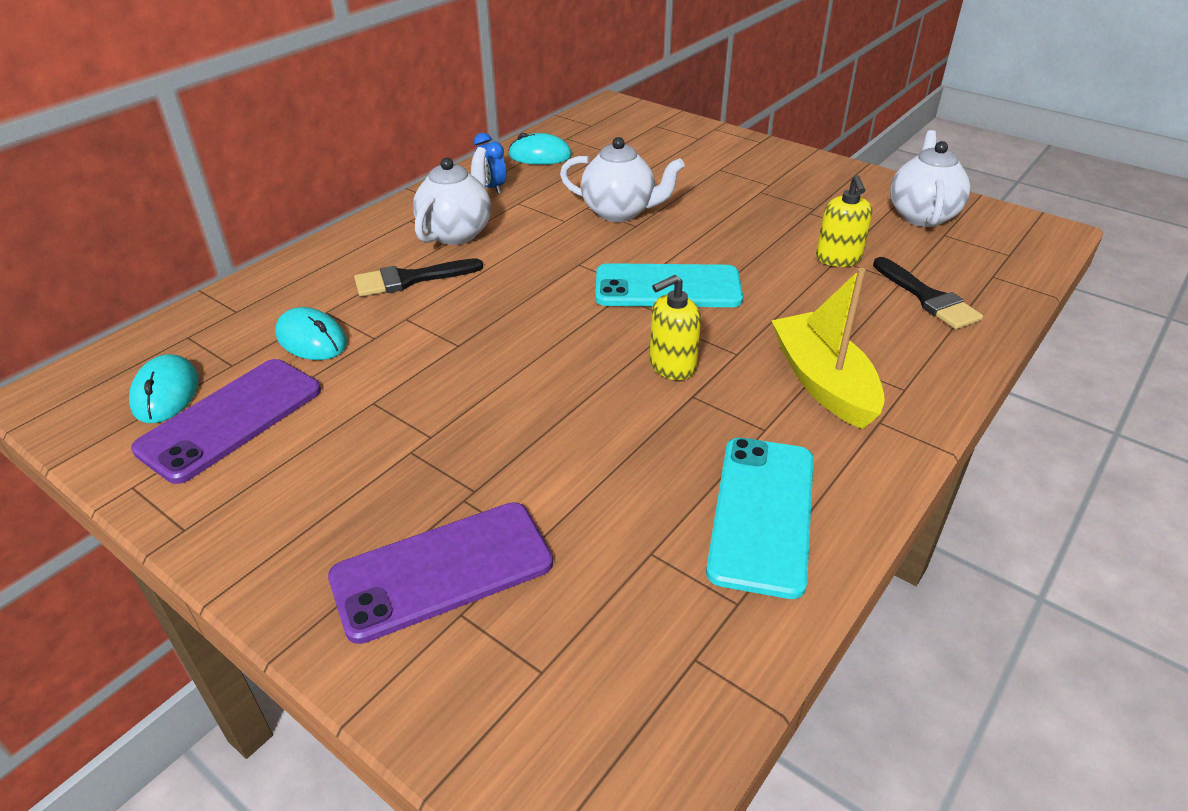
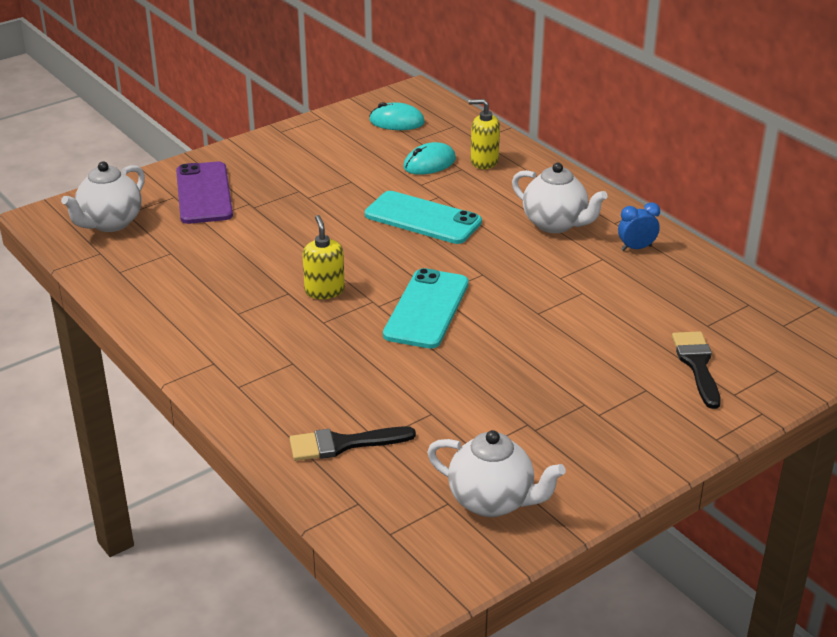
camera: 105 degrees right, 5 degrees down
purple phone [131,359,321,484] -> none
black brush [354,258,483,297] -> black brush moved to [672,331,721,409]
turquoise mouse [508,133,572,165] -> none
white teapot [560,137,685,222] -> white teapot moved to [61,161,145,232]
turquoise phone [706,438,814,599] -> turquoise phone moved to [365,191,482,244]
yellow boat [772,268,885,429] -> none
yellow soap dispenser [816,175,872,267] -> yellow soap dispenser moved to [469,99,500,169]

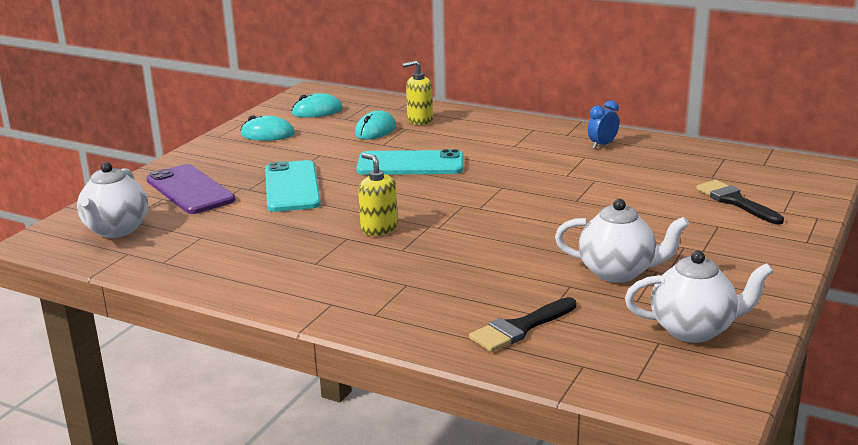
camera: 25 degrees left, 10 degrees down
turquoise phone [383,268,469,349] -> turquoise phone moved to [265,160,321,212]
white teapot [512,163,608,233] -> white teapot moved to [555,199,689,283]
none -> turquoise mouse [241,115,294,141]

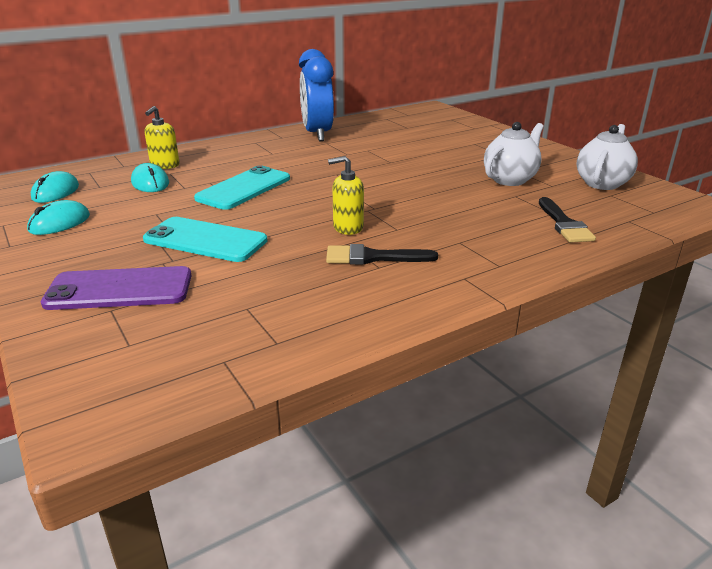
camera: 60 degrees left, 5 degrees up
white teapot [77,162,148,238] -> none
blue clock [588,100,619,149] -> blue clock [299,49,334,141], size x2.27
black brush [696,180,784,225] -> black brush moved to [326,244,438,265]

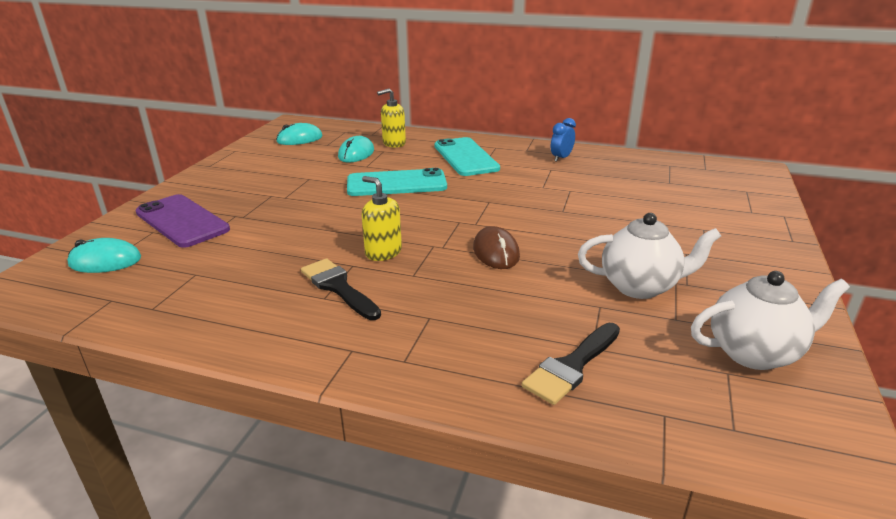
camera: 50 degrees right, 0 degrees up
turquoise mouse [27,200,90,235] -> turquoise mouse moved to [67,238,141,273]
turquoise phone [143,217,267,262] -> turquoise phone moved to [434,137,500,176]
blue clock [299,49,334,141] -> blue clock [551,118,576,162], size x0.44
none -> brown mouse [473,226,520,269]

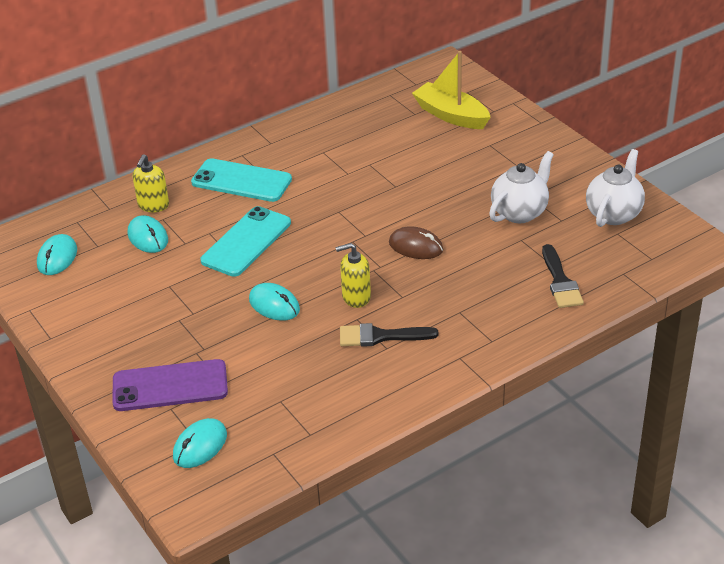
camera: 50 degrees left, 10 degrees up
blue clock [551,118,576,162] -> none
none -> turquoise mouse [249,283,300,321]
none -> yellow boat [412,51,491,129]

